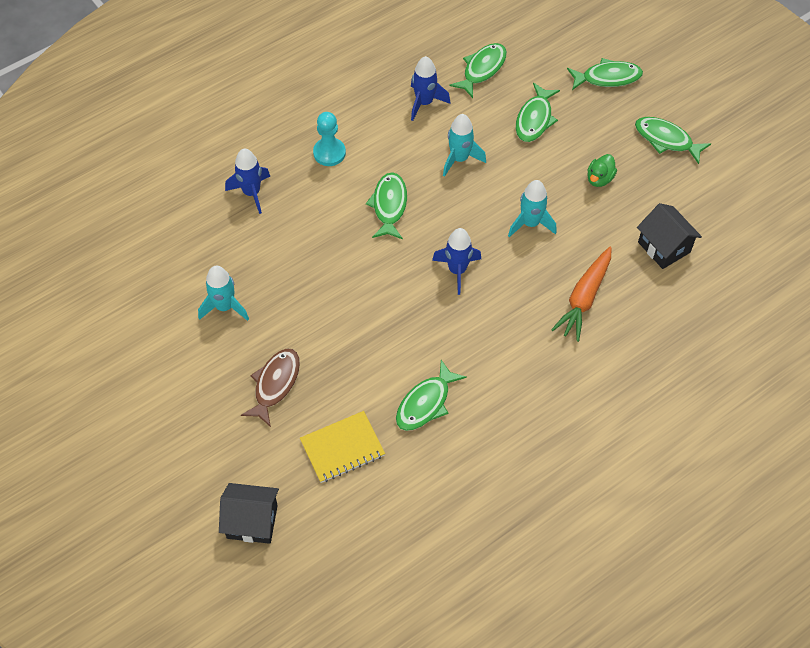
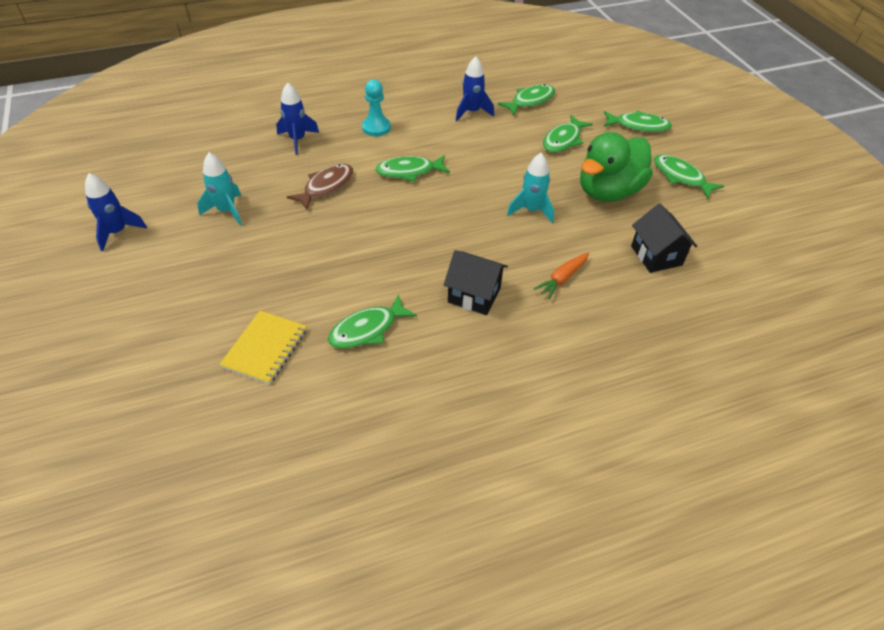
camera: 15 degrees right, 10 degrees down
black house [219,483,279,544] -> black house moved to [444,250,508,315]
brown fish [241,349,300,427] -> brown fish moved to [287,164,353,210]
yellow notebook [300,411,385,483] -> yellow notebook turned 60 degrees counterclockwise [219,310,307,385]
green fish [366,172,407,239] -> green fish turned 120 degrees counterclockwise [375,155,450,182]
blue rocket [432,228,481,295] -> blue rocket moved to [85,173,147,251]
turquoise rocket [443,114,486,177] -> none
orange carrot [551,246,611,342] -> orange carrot [533,253,589,299], size x0.66
green duck [587,154,617,187] -> green duck [580,132,653,202], size x2.38

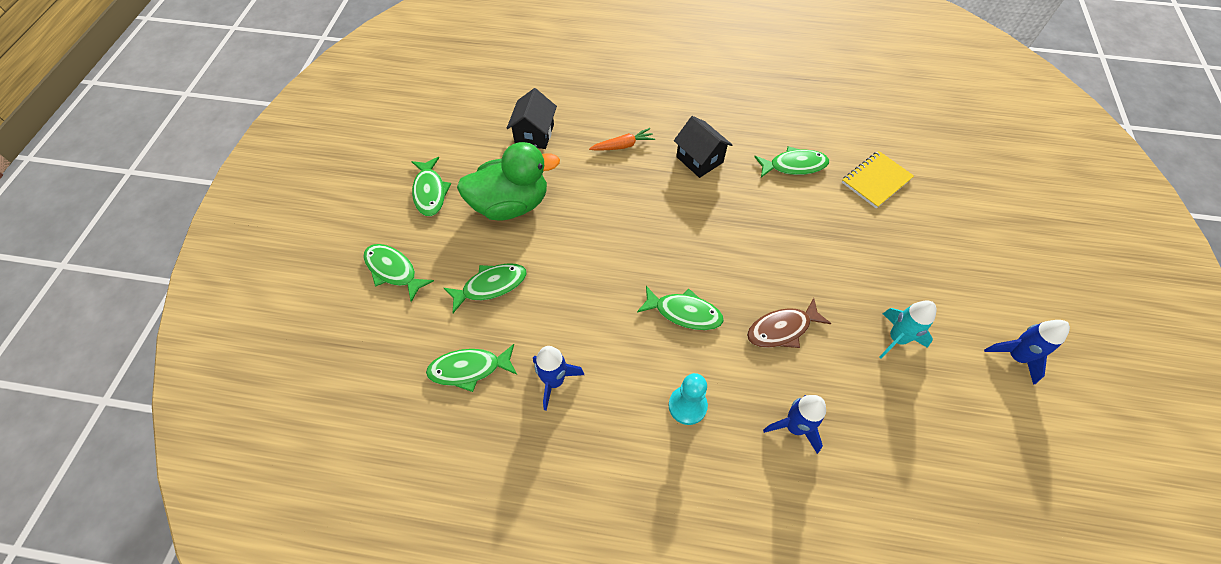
camera: 150 degrees left, 10 degrees up
turquoise rocket [507,153,554,223] -> none

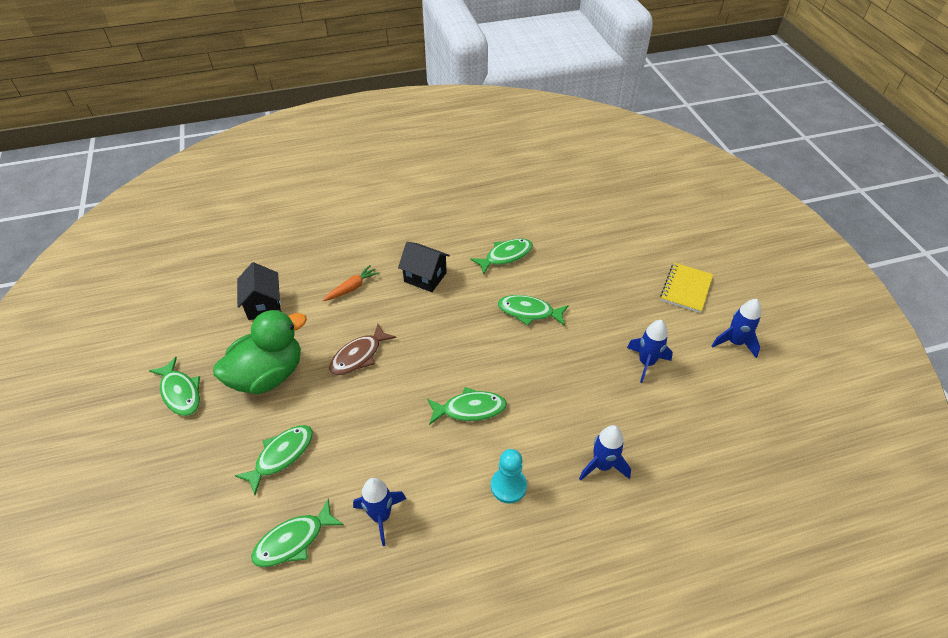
camera: 25 degrees left, 10 degrees down
green fish [364,244,434,302] -> green fish moved to [498,295,569,326]
brown fish [747,298,831,348] -> brown fish moved to [329,324,396,375]
yellow notebook [842,151,914,209] -> yellow notebook moved to [660,263,713,313]
turquoise rocket [879,300,937,359] -> blue rocket [627,320,673,383]

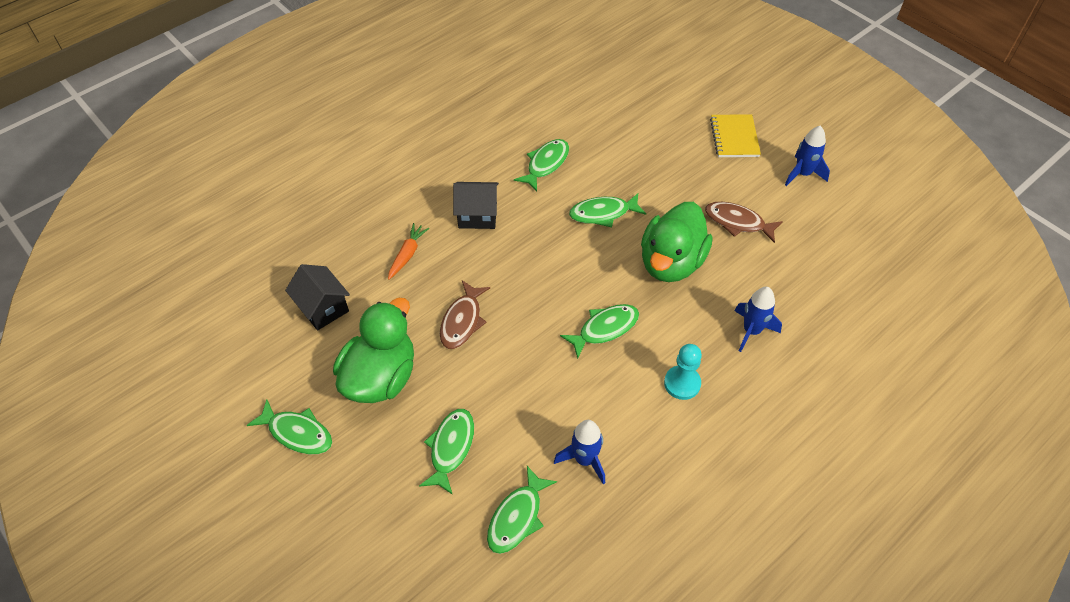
camera: 25 degrees left, 5 degrees up
blue rocket [627,320,673,383] -> brown fish [705,202,783,243]
none -> green duck [641,202,713,282]

